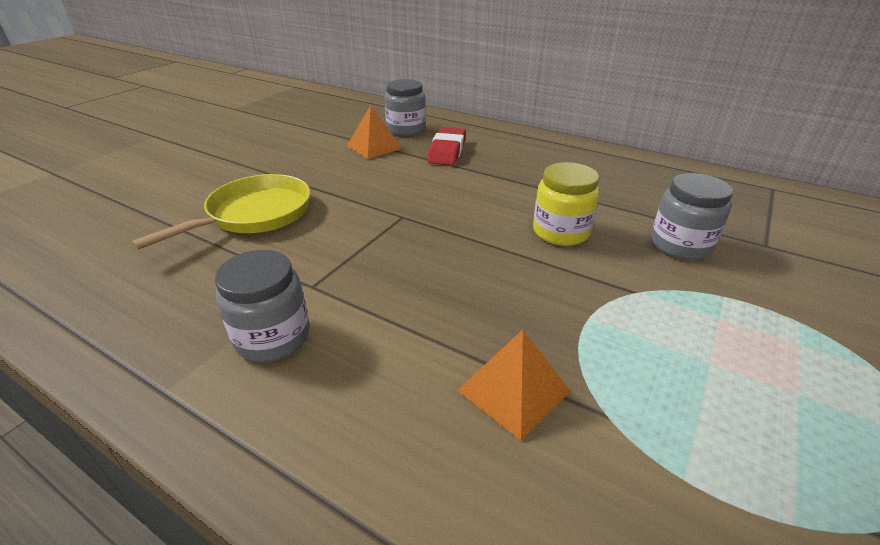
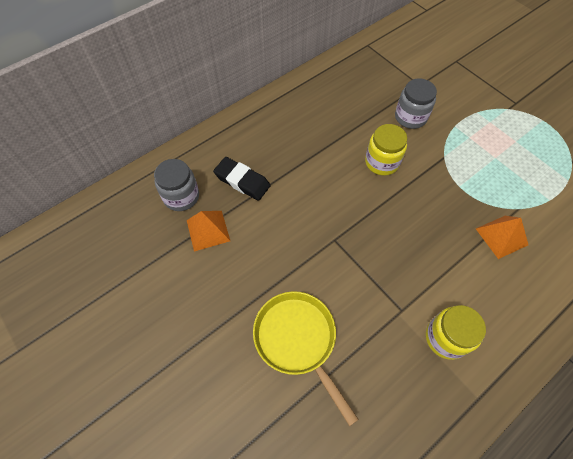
camera: 70 degrees left, 25 degrees up
grey jar [215,250,310,362] -> yellow jar [426,305,486,360]
red eraser [427,127,466,166] -> black eraser [213,157,271,201]

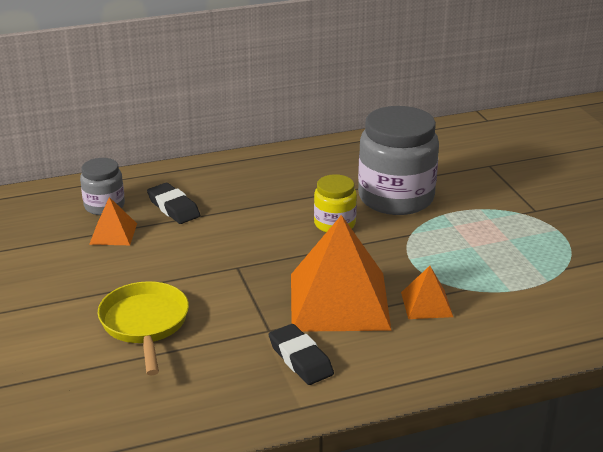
camera: 20 degrees right, 30 degrees down
grey jar [395,79,437,129] -> grey jar [358,106,439,215], size x1.90
yellow jar [426,305,486,360] -> black eraser [269,324,334,385]
none -> orange pyramid [291,215,391,332]

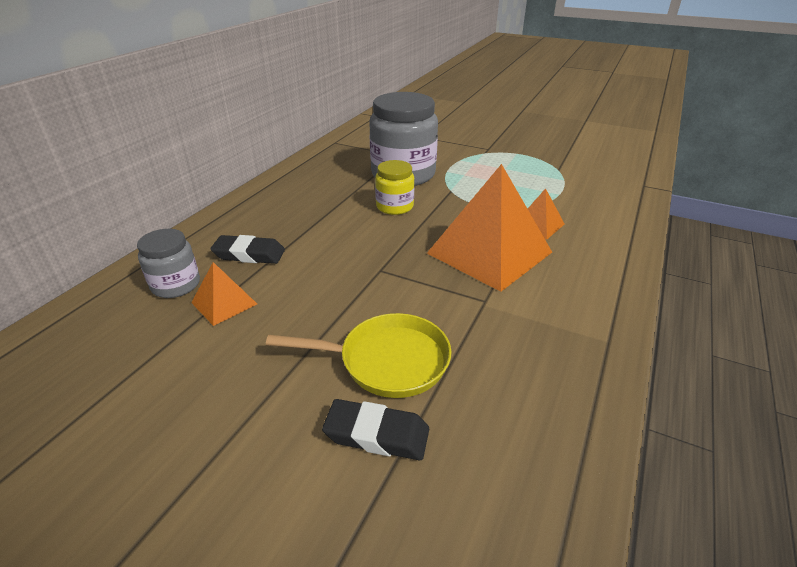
camera: 45 degrees left, 5 degrees up
yellow pan [98,281,189,375] -> yellow pan turned 150 degrees clockwise [266,313,452,398]
black eraser [269,324,334,385] -> black eraser moved to [322,399,429,460]

